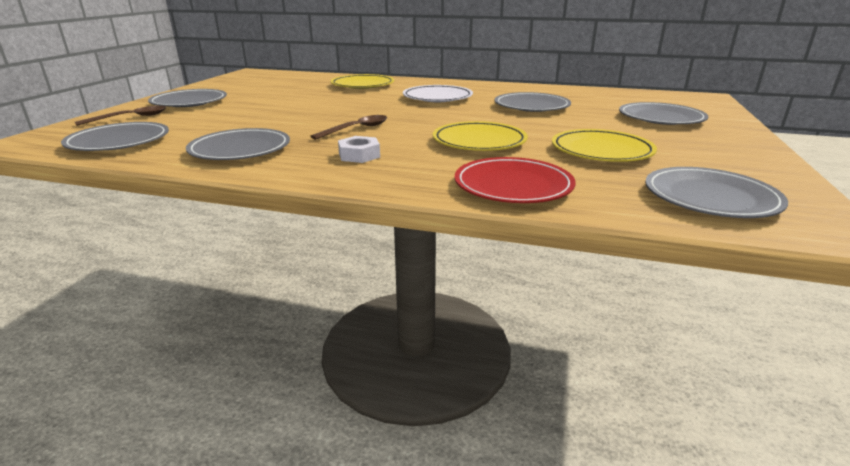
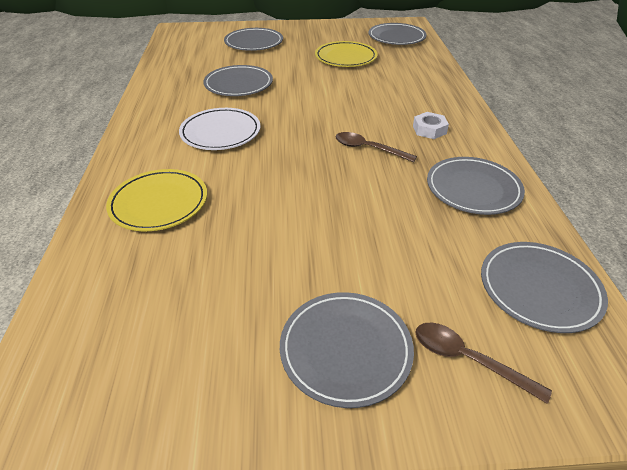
camera: 110 degrees left, 15 degrees up
yellow plate [433,121,528,151] -> none
red plate [455,157,576,203] -> none

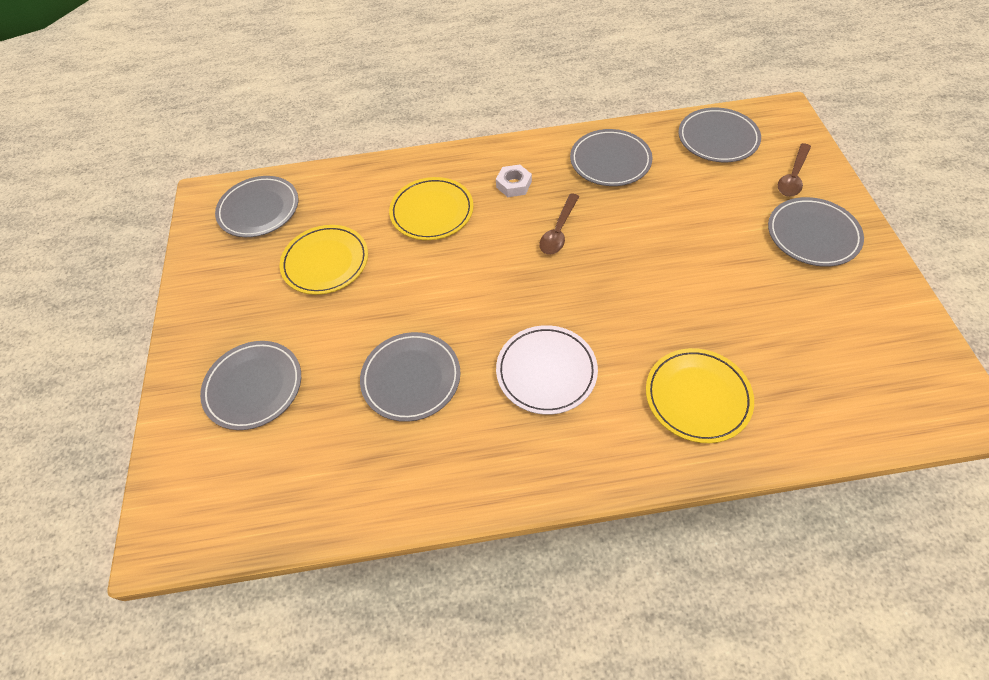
camera: 90 degrees left, 15 degrees up
none -> yellow plate [389,177,474,240]

